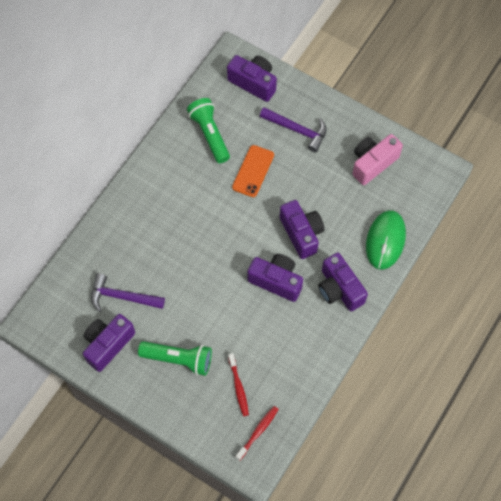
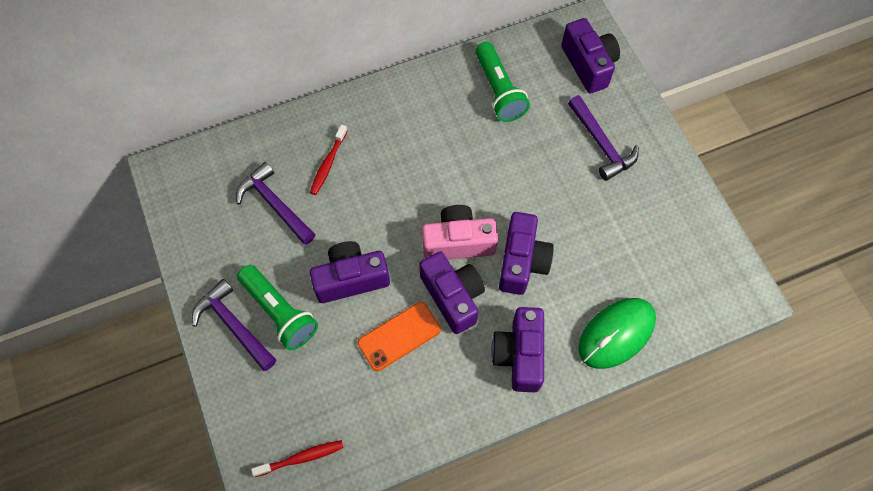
camera: 35 degrees right, 0 degrees up
purple camera [83,314,135,372] -> purple camera moved to [310,241,390,303]
green flashlight [187,98,230,163] -> green flashlight turned 150 degrees clockwise [476,42,530,122]
red toothbrush [228,353,249,416] -> red toothbrush moved to [310,125,348,195]
orange phone [232,145,274,197] -> orange phone moved to [358,302,441,371]
pink camera [352,134,403,185] -> pink camera moved to [422,205,498,260]
none -> purple hammer [192,279,276,371]

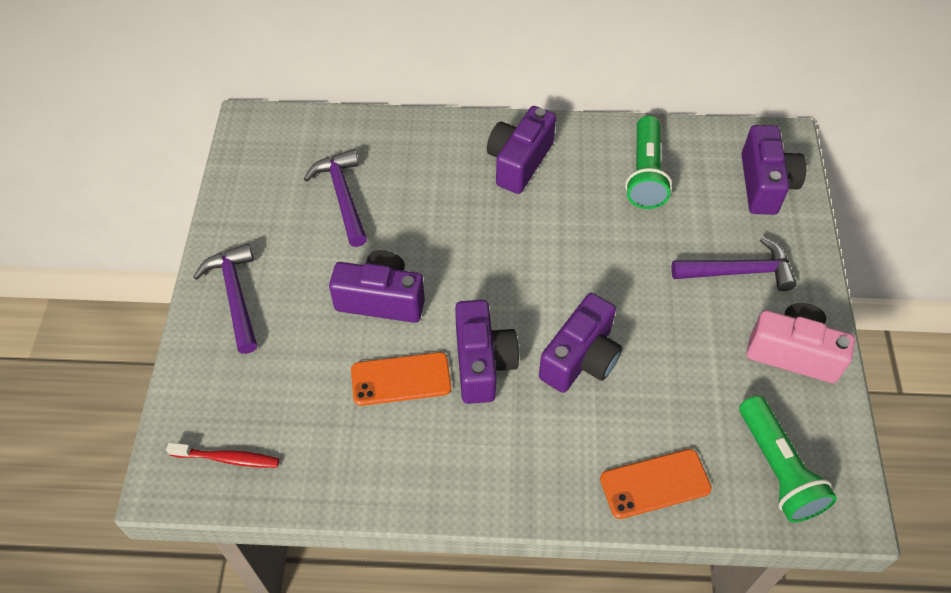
camera: 25 degrees right, 10 degrees down
green flashlight [237,265,318,350] -> green flashlight moved to [739,396,837,522]
red toothbrush [310,125,348,195] -> none
pink camera [422,205,498,260] -> pink camera moved to [746,303,855,383]
purple camera [491,307,544,392] -> purple camera moved to [487,106,556,194]
purple hammer [568,95,639,181] -> purple hammer turned 90 degrees counterclockwise [671,237,797,291]
green mouse [579,298,656,369] -> orange phone [600,449,712,519]

